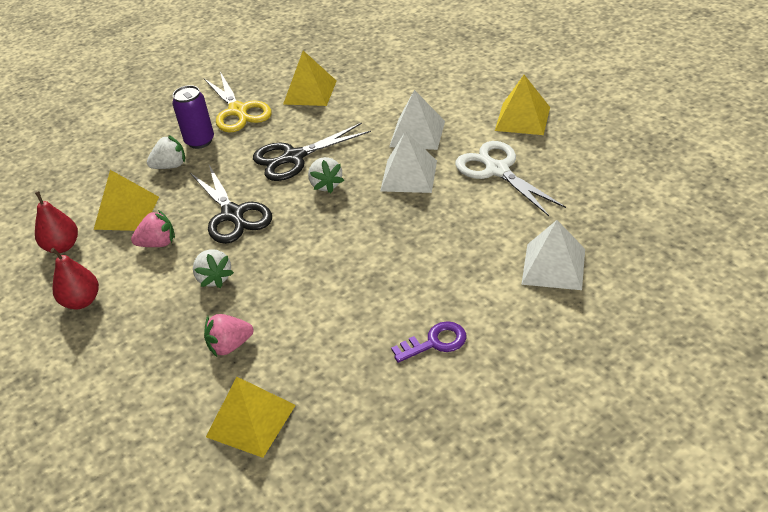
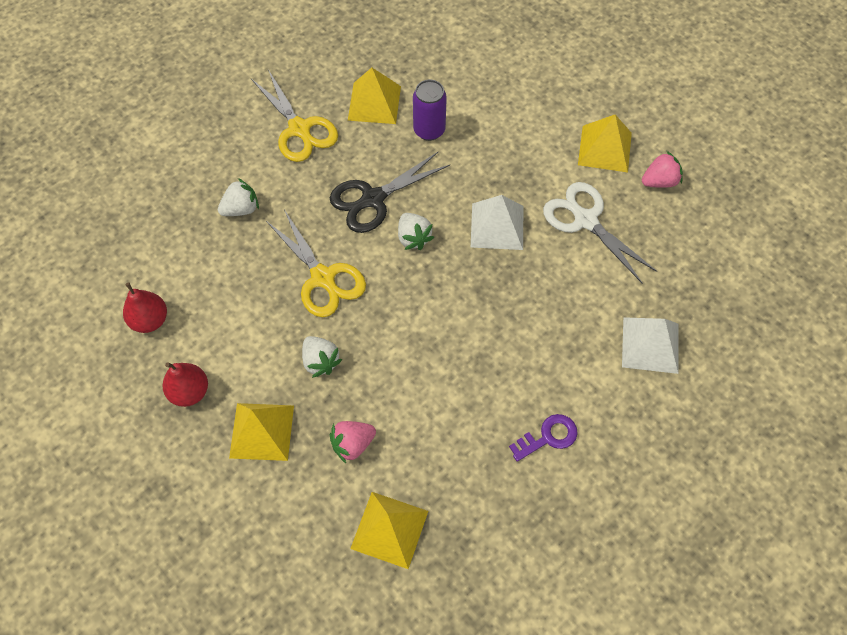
camera: 10 degrees left, 20 degrees up
yellow pyramid [94,170,159,231] -> yellow pyramid moved to [229,403,294,461]
pink strawberry [131,210,175,247] -> pink strawberry moved to [642,151,683,188]
purple can [172,85,214,149] -> purple can moved to [413,79,447,141]
black scissors [190,165,272,244] -> yellow scissors [266,210,366,317]
white pyramid [389,90,445,150] -> none

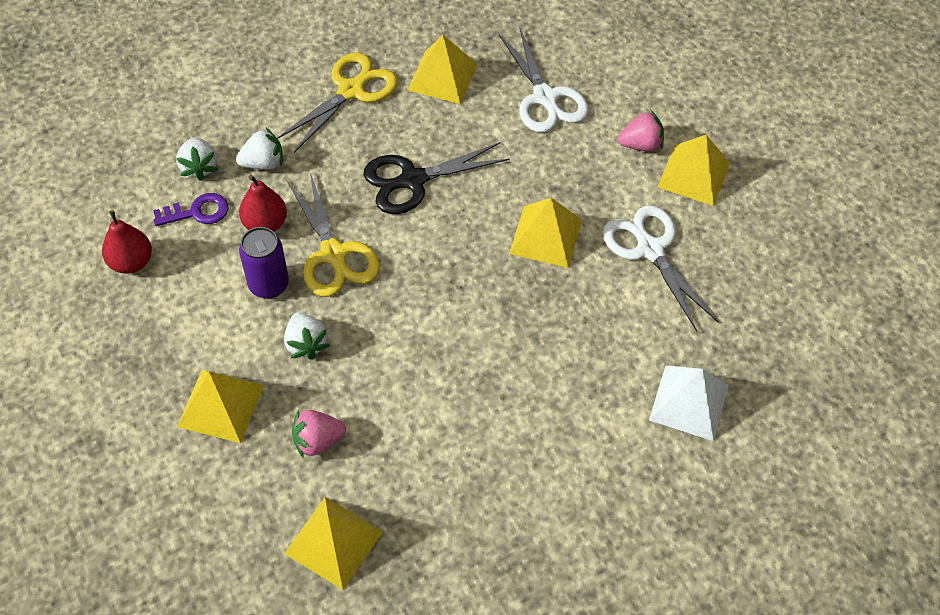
camera: 10 degrees right, 5 degrees down
red pear [163,362,208,407] -> red pear moved to [239,175,287,232]
yellow scissors [251,70,338,162] -> yellow scissors turned 120 degrees counterclockwise [277,52,398,153]
white strawberry [398,213,434,250] -> white strawberry moved to [176,137,218,181]
purple can [413,79,447,141] -> purple can moved to [239,227,289,299]
white pyramid [471,195,523,250] -> yellow pyramid [509,198,582,268]
purple key [509,414,578,462] -> purple key moved to [153,193,229,226]
pink strawberry [642,151,683,188] -> pink strawberry moved to [618,110,664,151]
none -> white scissors [499,28,589,133]

